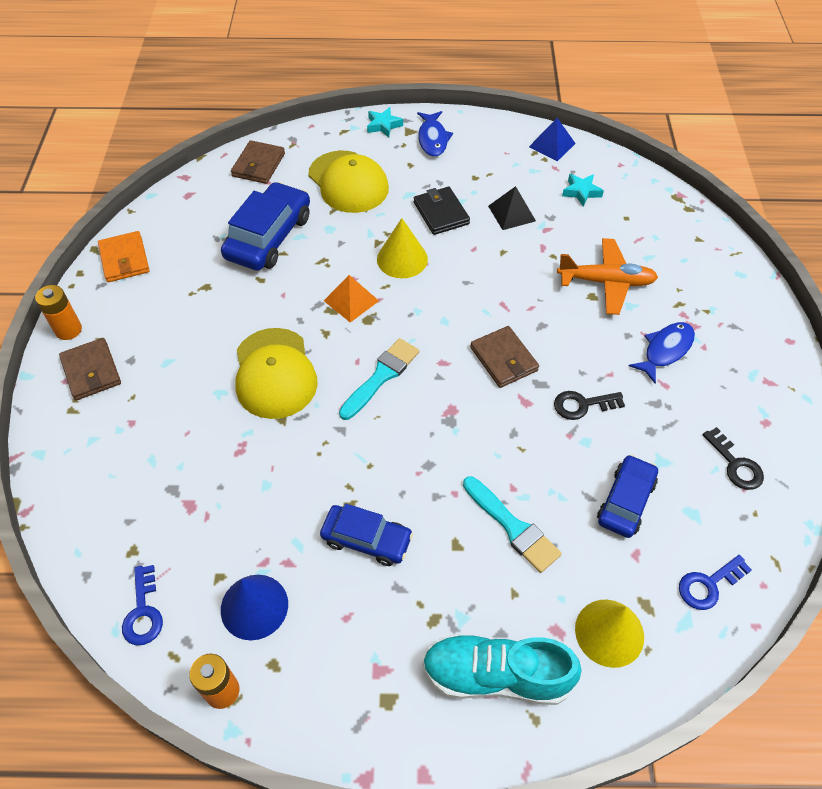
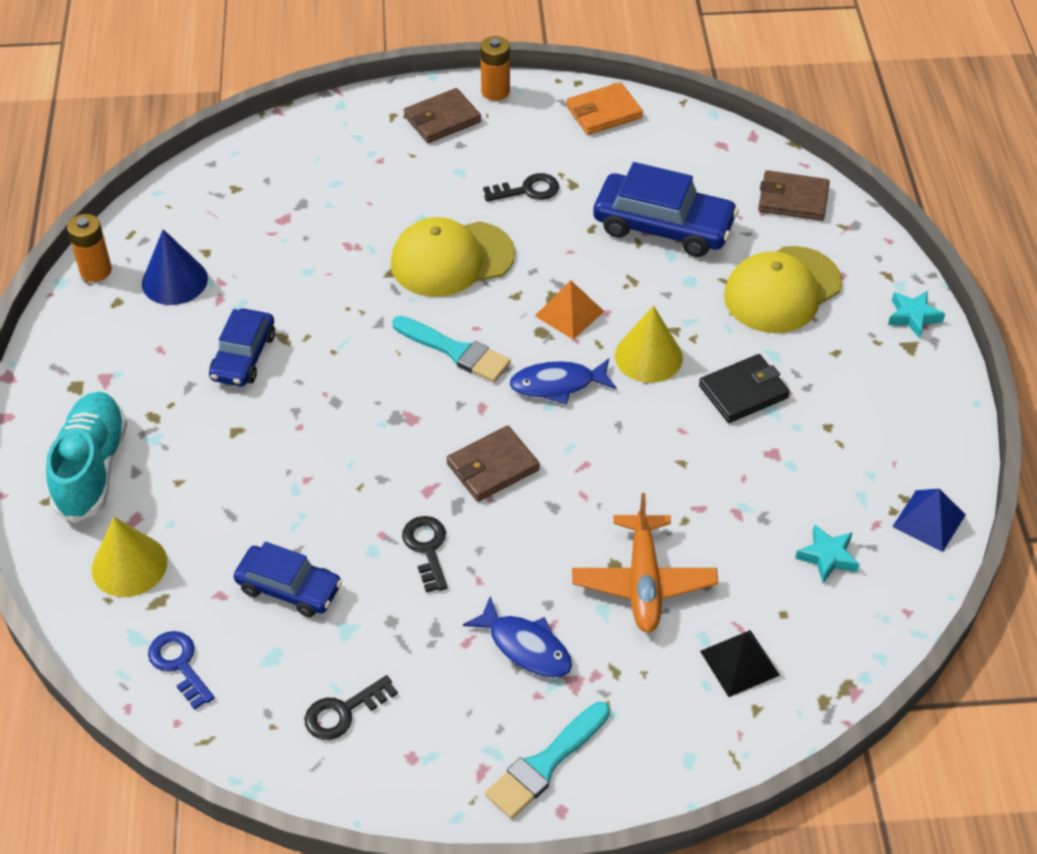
camera: 85 degrees right, 5 degrees down
blue key [122,565,163,646] -> none
blue fish [417,111,453,157] -> blue fish moved to [509,359,616,404]
turquoise brush [463,476,562,573] -> turquoise brush moved to [485,702,610,819]
black pyramid [488,186,536,230] -> black pyramid moved to [700,630,780,697]
none -> black key [483,173,559,202]

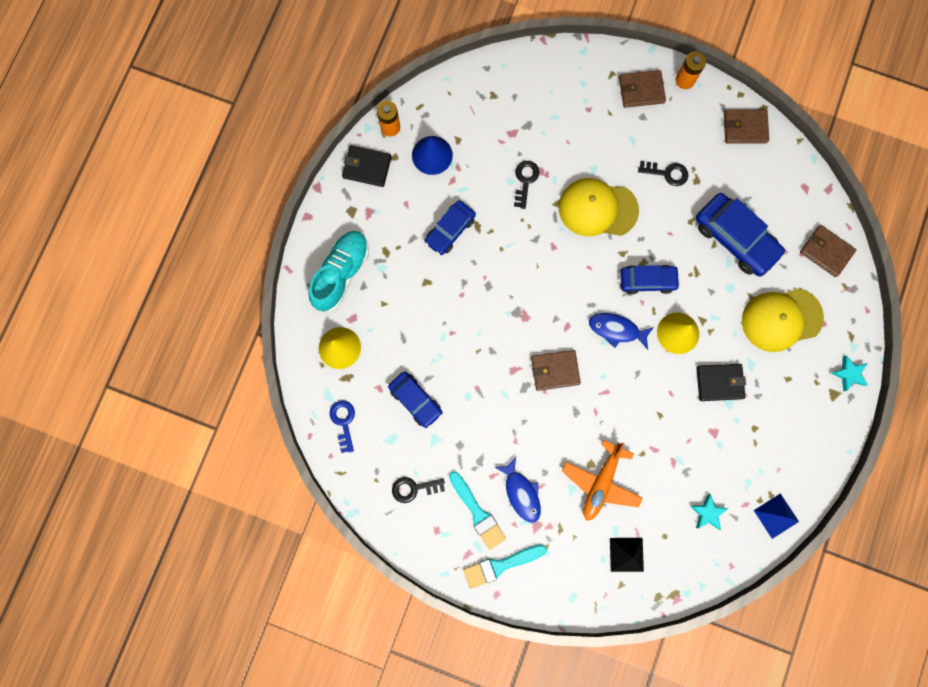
camera: 25 degrees right, 30 degrees up
turquoise brush [392,316,511,382] -> turquoise brush moved to [449,471,506,550]
black key [402,516,448,592] -> black key moved to [514,161,540,209]
orange pyramid [535,280,604,340] -> blue car [620,265,680,294]
orange wallet [566,82,643,135] -> brown wallet [724,109,769,144]
none -> black wallet [342,145,392,187]

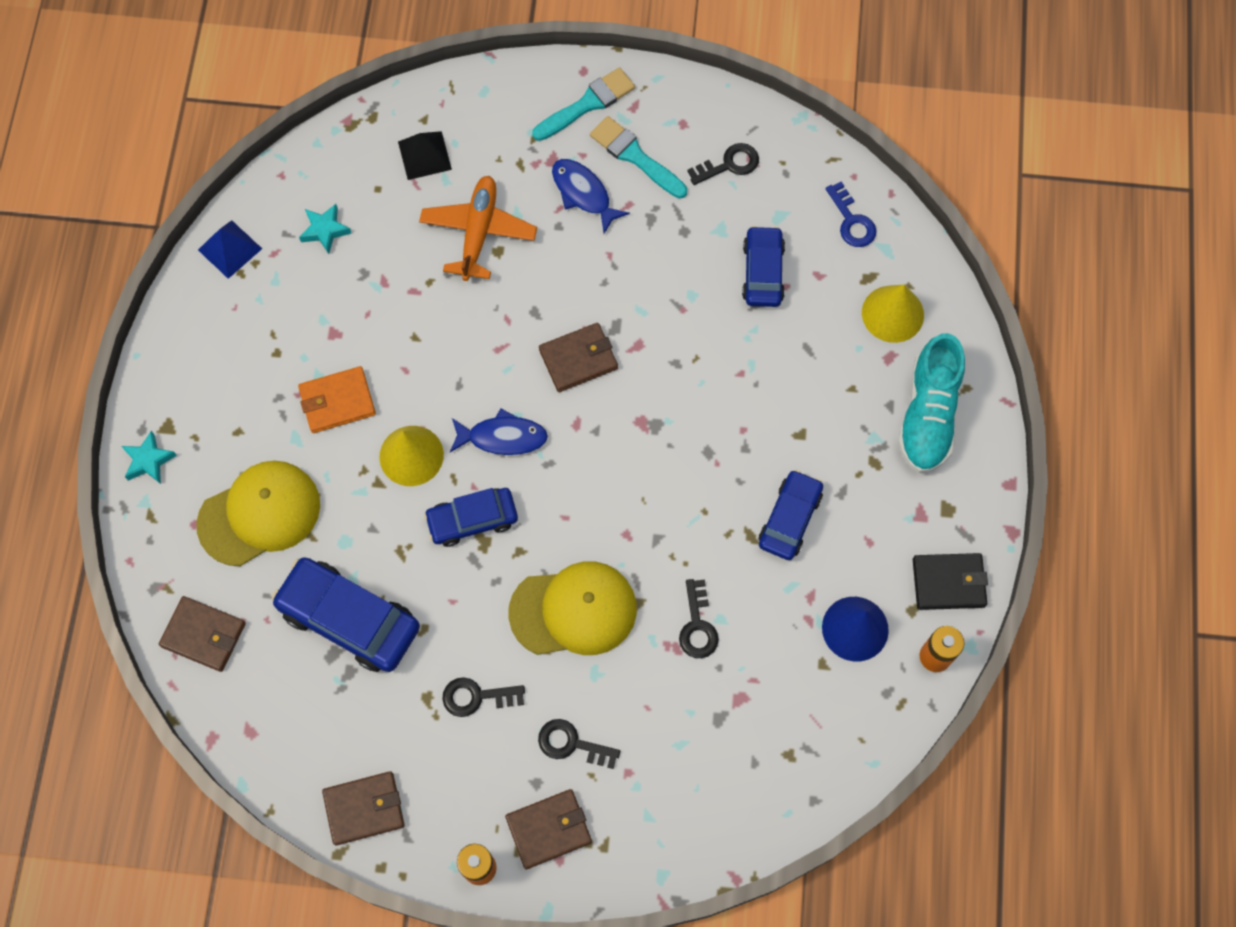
camera: 165 degrees right, 10 degrees down
blue car [388,371,442,428] -> blue car turned 60 degrees clockwise [742,226,785,307]
black wallet [696,364,746,401] -> orange wallet [298,366,376,433]
none -> black key [538,719,620,769]

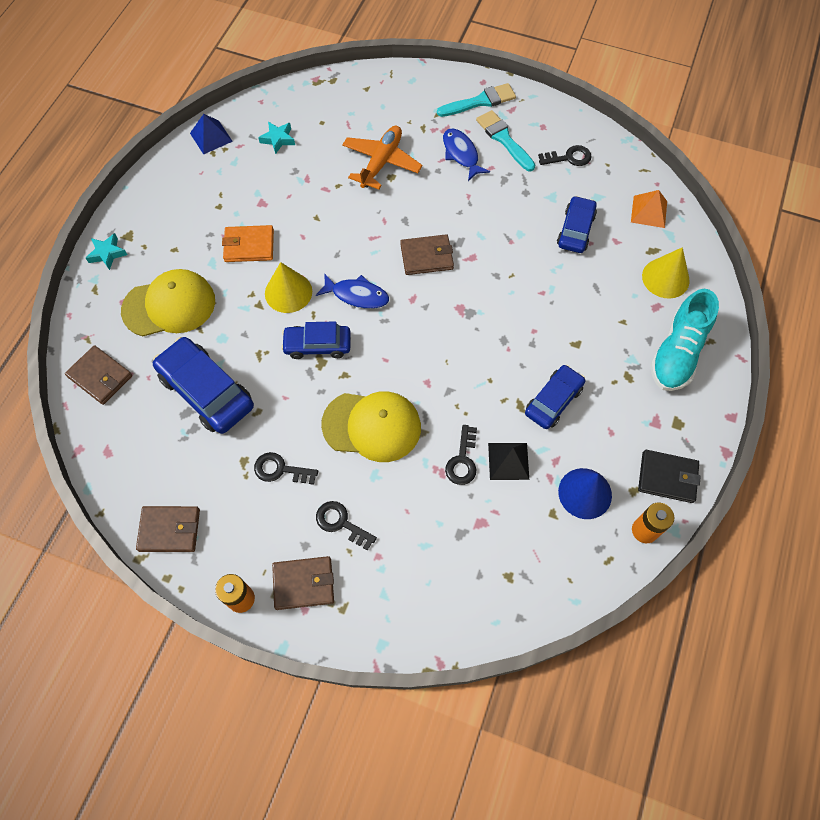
camera: 15 degrees right, 5 degrees down
black pyramid [398,131,452,180] -> black pyramid moved to [488,443,529,480]
blue key [825,182,876,247] -> orange pyramid [631,190,667,228]

